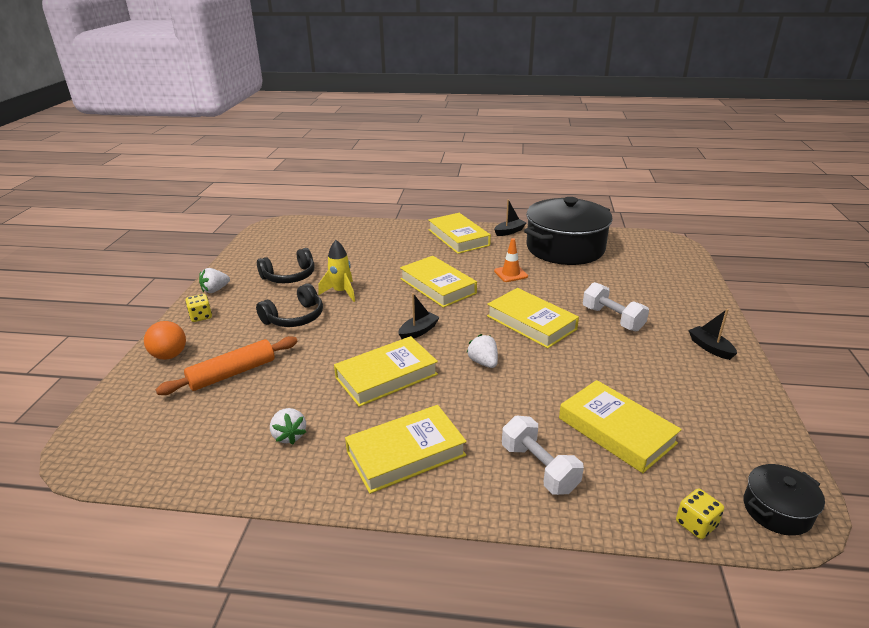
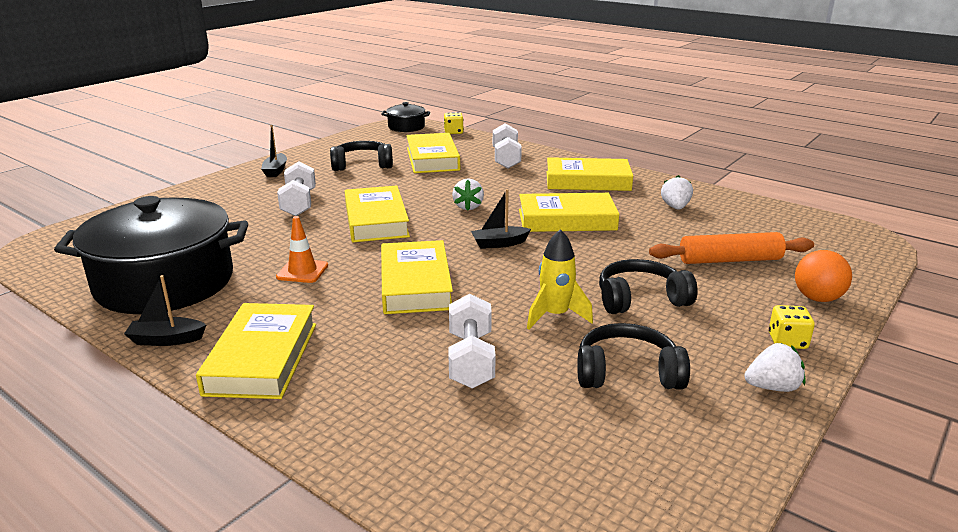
camera: 150 degrees left, 5 degrees down
none -> black headphones [330,141,393,171]
none -> white dumbbell [449,294,496,388]

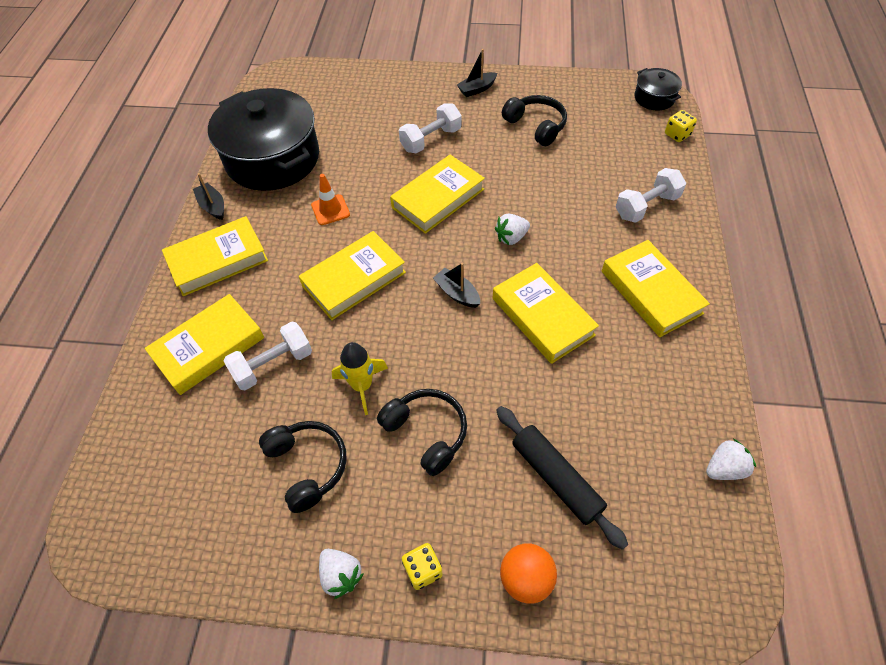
camera: 60 degrees right, 30 degrees up
yellow book [406,133,460,173] -> yellow book moved to [144,294,264,395]
orange rolling pin [649,232,814,264] -> black rolling pin [496,406,628,550]
white strawberry [661,175,693,210] -> white strawberry moved to [706,439,756,480]

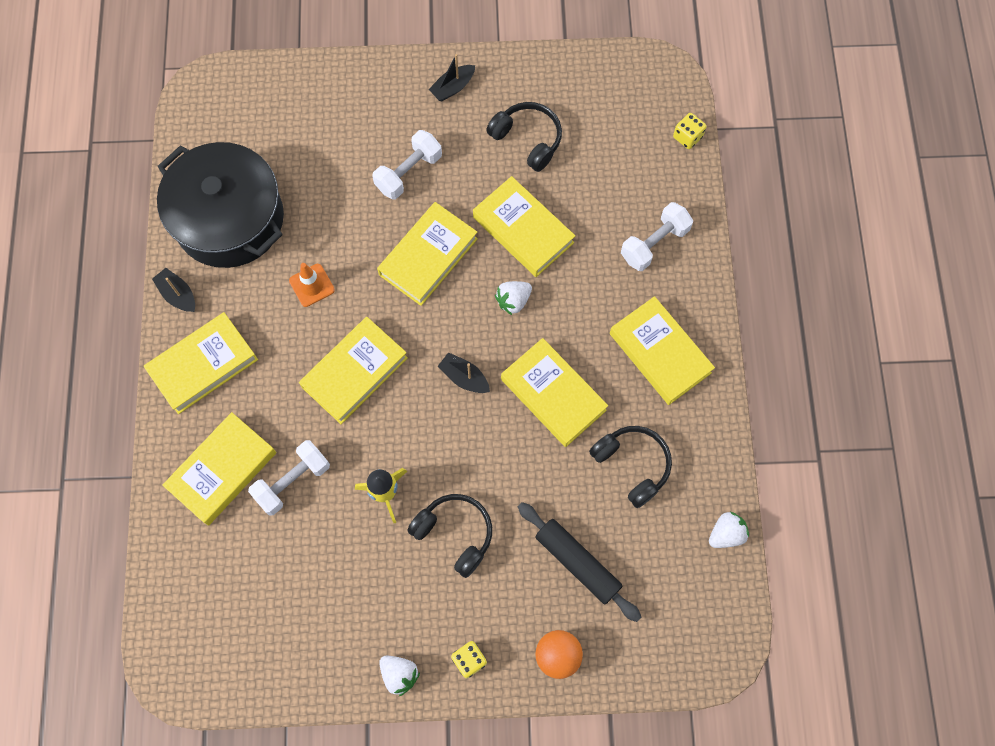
camera: 10 degrees left, 15 degrees up
black headphones [259,421,347,513] -> black headphones moved to [589,426,672,508]
black pot [634,68,682,111] -> none
none -> yellow book [473,176,575,277]

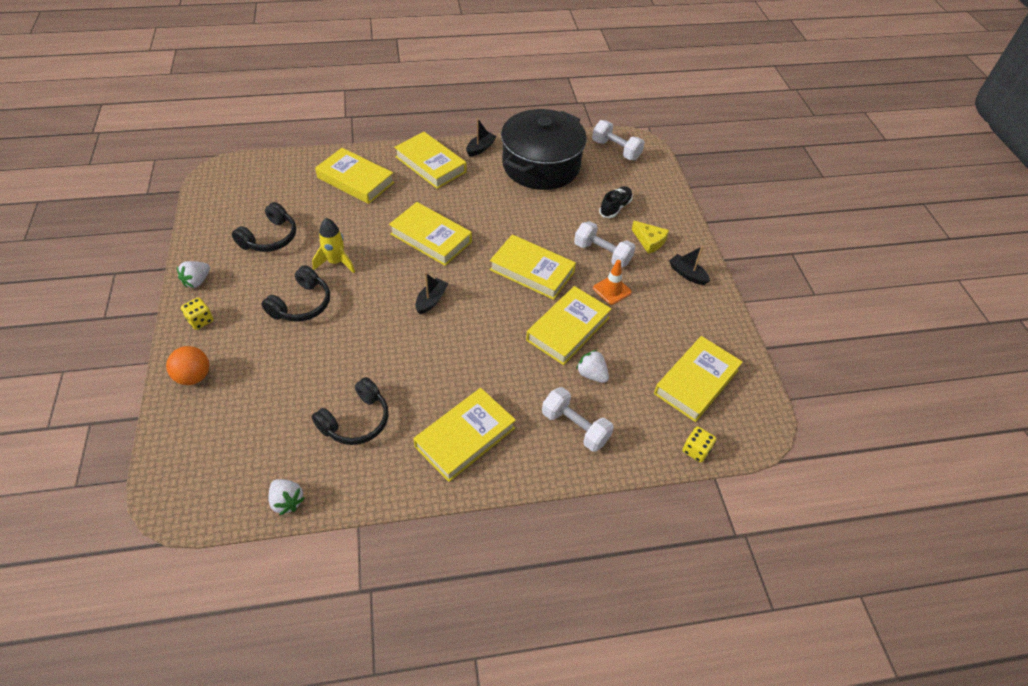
camera: 80 degrees right, 20 degrees down
white dumbbell [248,440,330,515] -> white dumbbell moved to [592,120,645,160]
orange traffic cone [289,263,335,307] -> orange traffic cone moved to [593,260,631,305]
black headphones [486,102,562,172] -> black headphones moved to [232,202,296,252]
white strawberry [495,281,532,315] -> white strawberry moved to [576,350,609,383]
yellow book [501,338,608,447] -> yellow book moved to [654,336,743,422]
black rolling pin [518,502,641,622] -> none
none -> black shoe [599,186,633,218]
none -> yellow cheese [632,221,669,254]

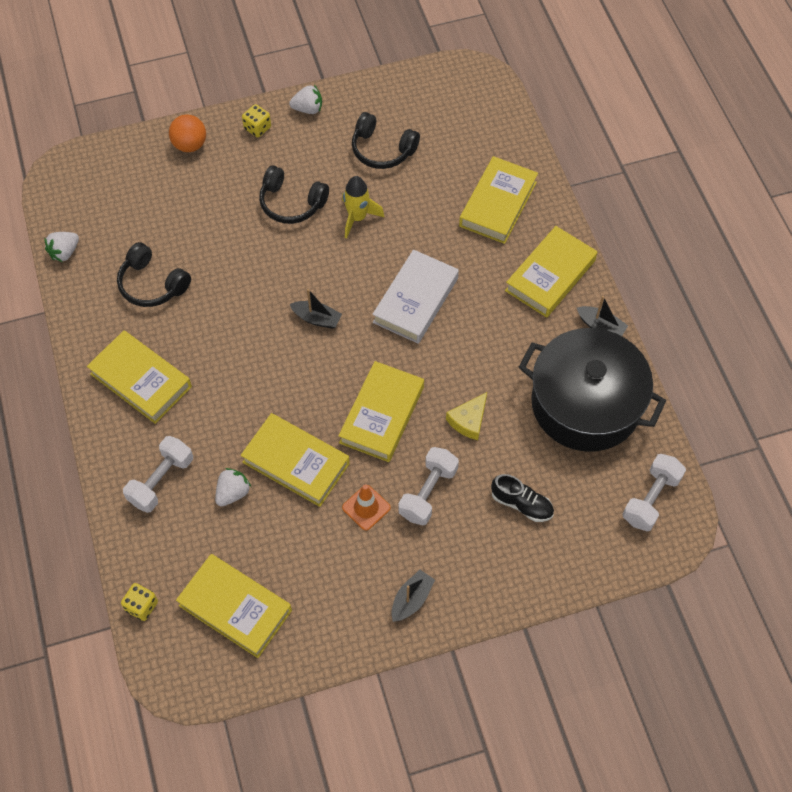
camera: 85 degrees right, 10 degrees up
white strawberry [177,261,210,288] -> white strawberry turned 150 degrees clockwise [289,85,322,114]
yellow book [389,202,472,266] -> white book [372,249,459,344]
yellow cheese [632,221,669,254] -> yellow cheese moved to [446,392,487,440]

